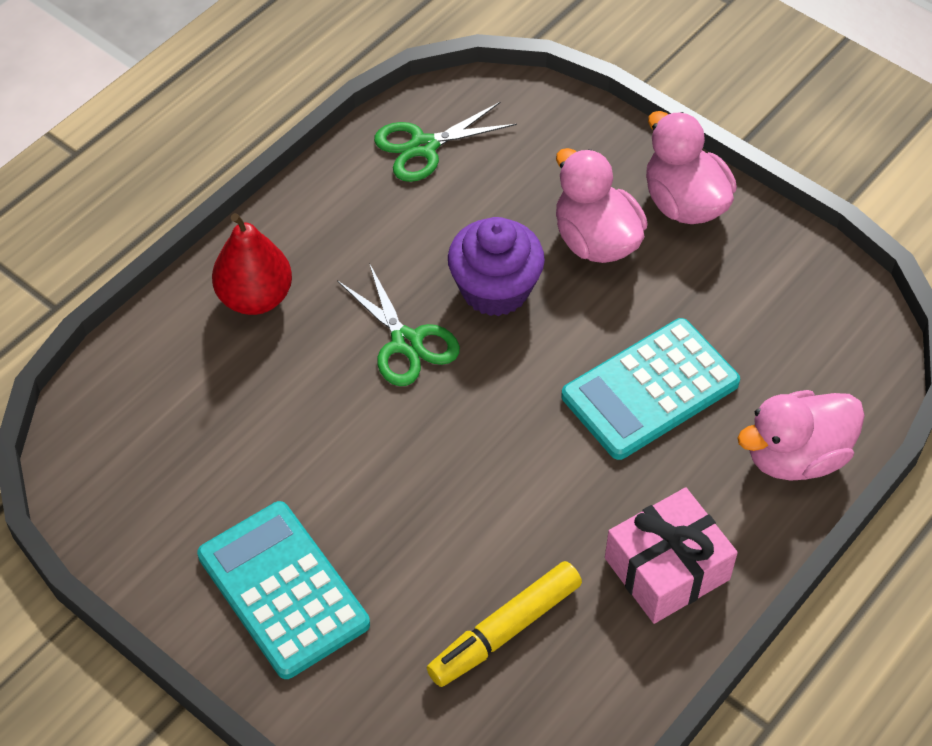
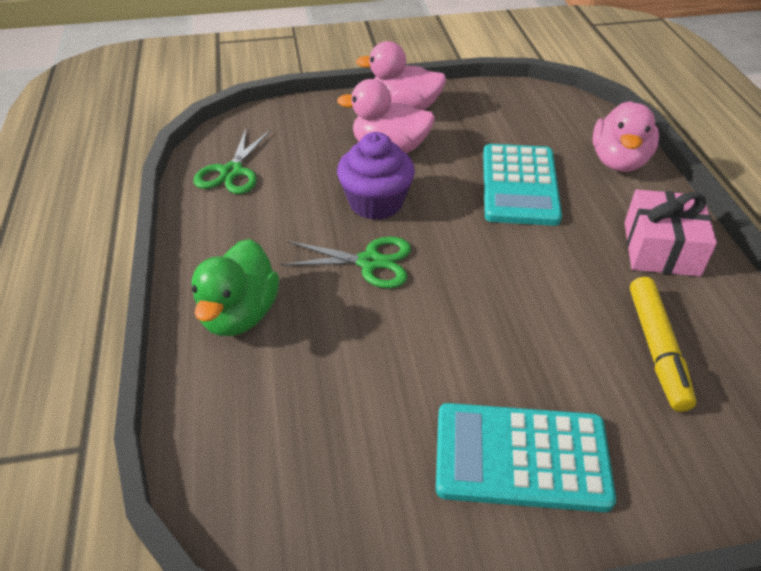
camera: 50 degrees left, 10 degrees down
red pear [212,213,292,315] -> green duck [192,239,279,336]

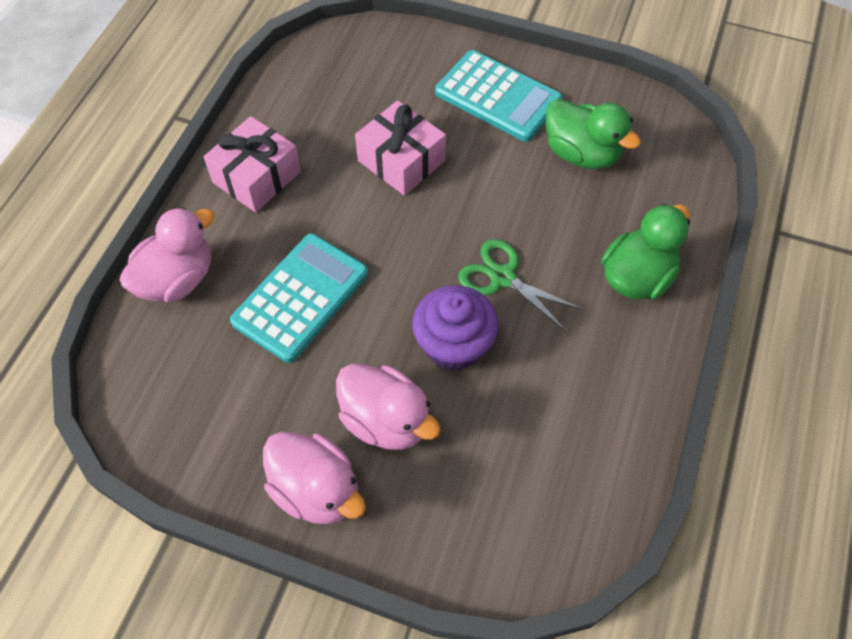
camera: 150 degrees left, 15 degrees up
green scissors [193,128,271,194] -> none
yellow marker [630,277,696,412] -> none
none -> pink gift [355,100,446,196]
none -> green duck [546,99,641,169]

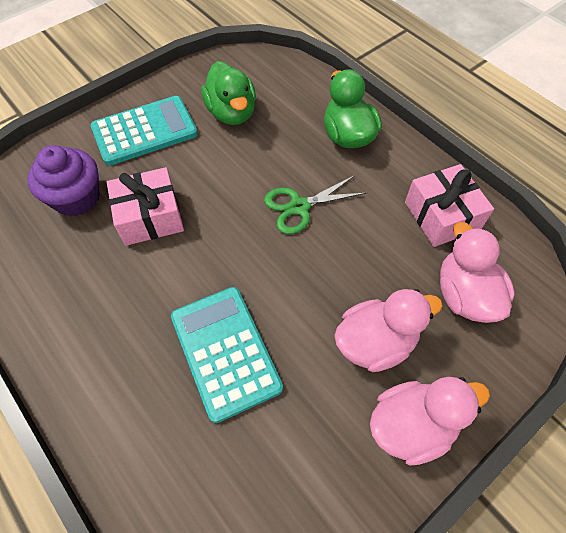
camera: 60 degrees left, 0 degrees up
pink duck [120,207,215,302] -> pink duck moved to [440,222,515,323]
pink gift [204,116,301,212] -> pink gift moved to [405,164,494,247]
purple cupcake [412,285,498,371] -> purple cupcake moved to [27,145,100,216]
green duck [546,99,641,169] -> green duck turned 90 degrees clockwise [201,61,256,125]

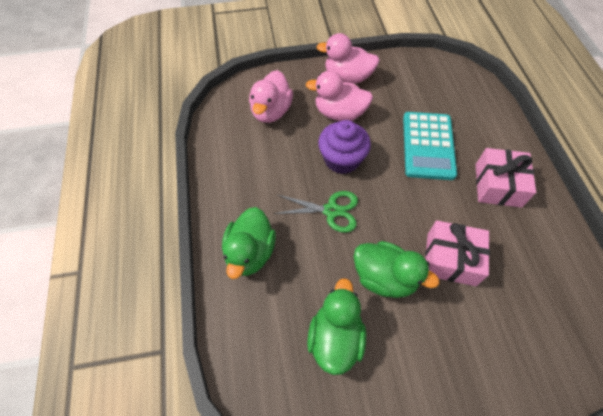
camera: 150 degrees left, 0 degrees up
purple cupcake [27,145,100,216] -> purple cupcake moved to [318,120,371,174]
turquoise calculator [91,96,198,166] -> none
pink gift [405,164,494,247] -> pink gift moved to [476,148,536,208]
none -> green duck [354,241,439,298]

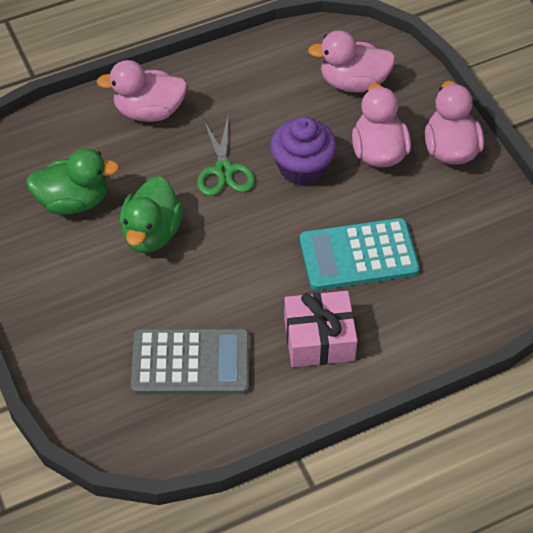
camera: 75 degrees right, 5 degrees down
green duck [222,207,276,279] -> pink duck [96,60,187,122]
pink gift [425,220,490,286] -> none
none -> grey calculator [131,329,250,395]

